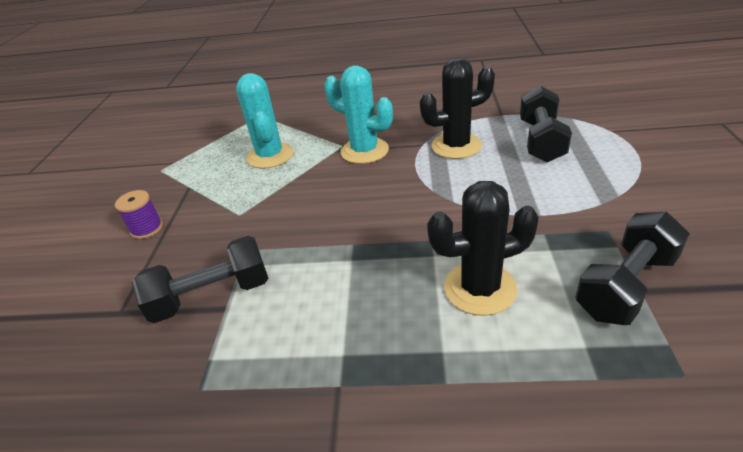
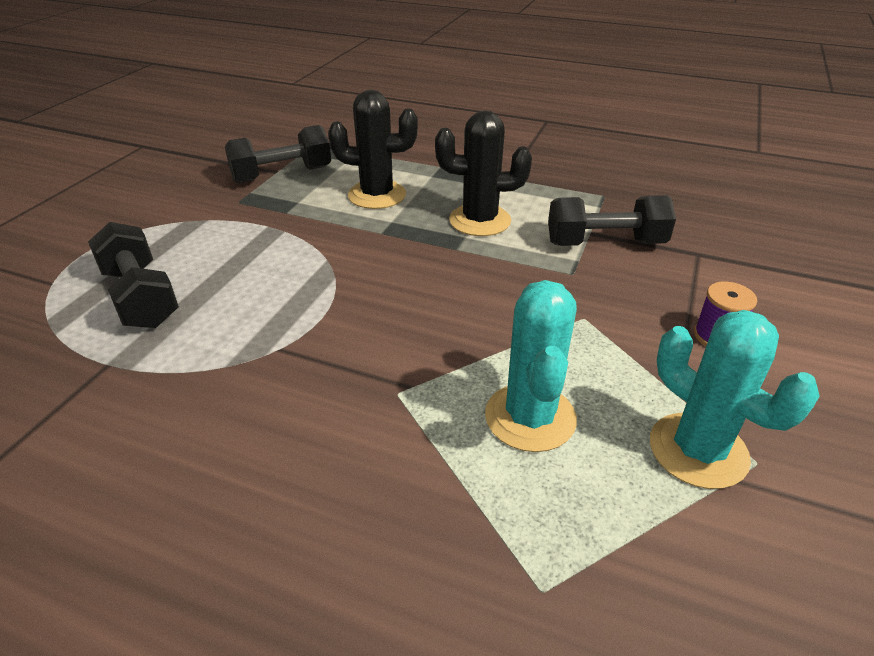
camera: 165 degrees left, 0 degrees up
turquoise cactus [324,65,393,164] -> turquoise cactus moved to [650,310,820,489]
black cactus [420,58,495,159] -> black cactus moved to [435,110,532,236]
black dumbbell [520,86,572,162] -> black dumbbell turned 60 degrees counterclockwise [88,222,179,328]

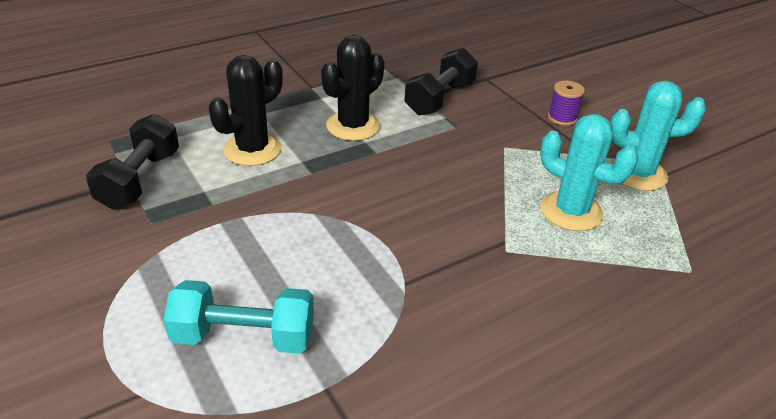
camera: 55 degrees left, 0 degrees up
black dumbbell [88,222,179,328] -> turquoise dumbbell [164,280,314,354]

